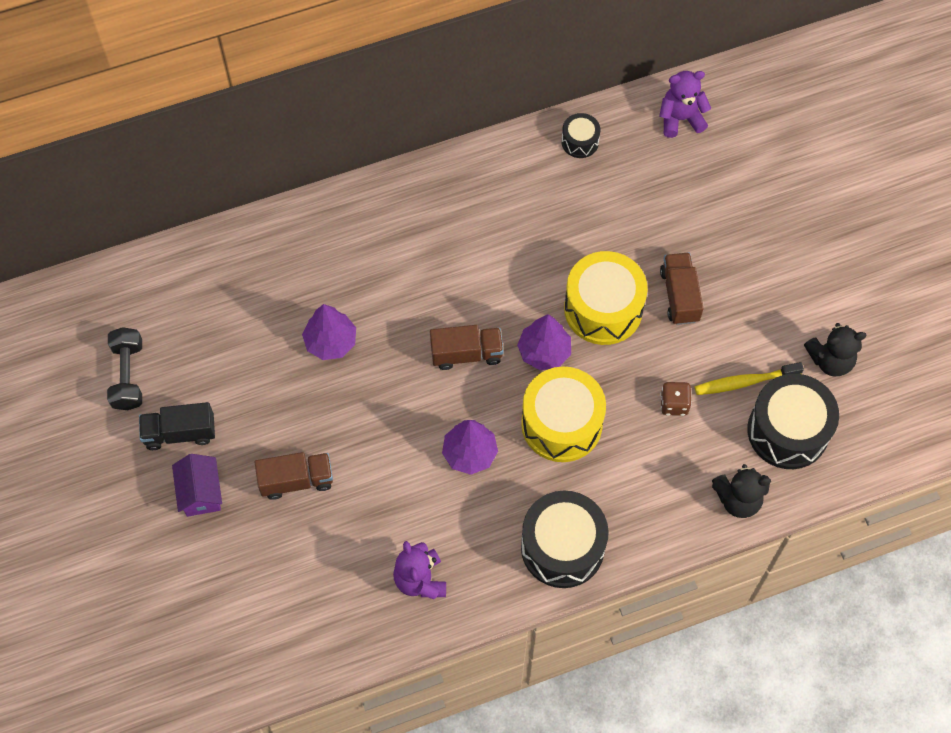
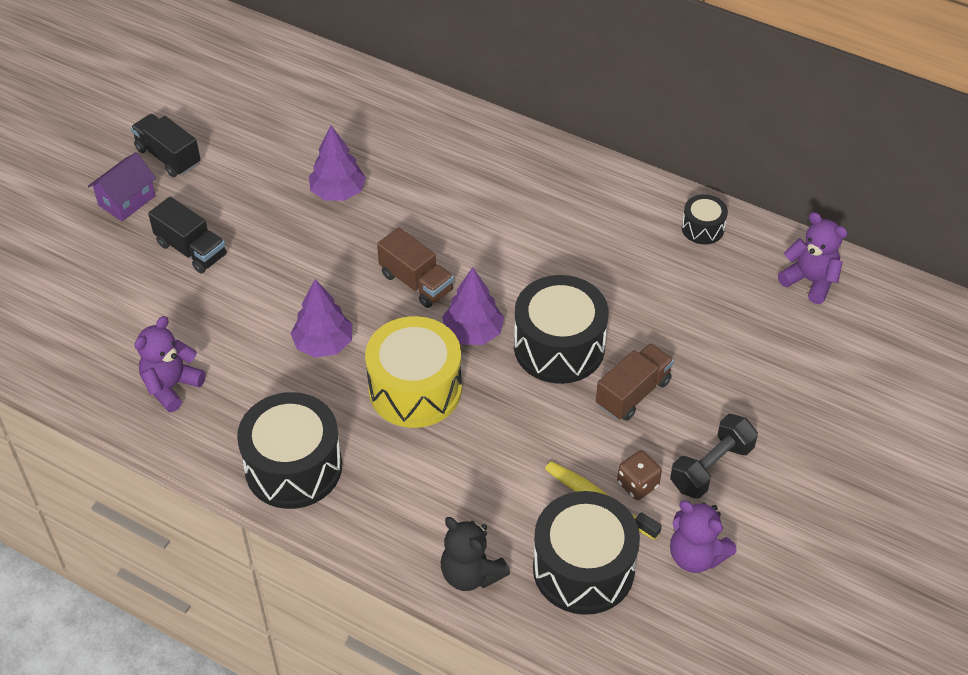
camera: 50 degrees right, 15 degrees down
black dumbbell [107,327,142,410] -> black dumbbell moved to [670,414,758,499]
brown truck [255,452,333,500] -> black truck [148,197,227,274]
yellow drum [564,251,648,345] -> black drum [514,275,609,384]
brown dice [660,382,692,416] -> brown dice moved to [617,450,662,500]
black teddy bear [804,323,867,376] -> purple teddy bear [670,500,736,573]

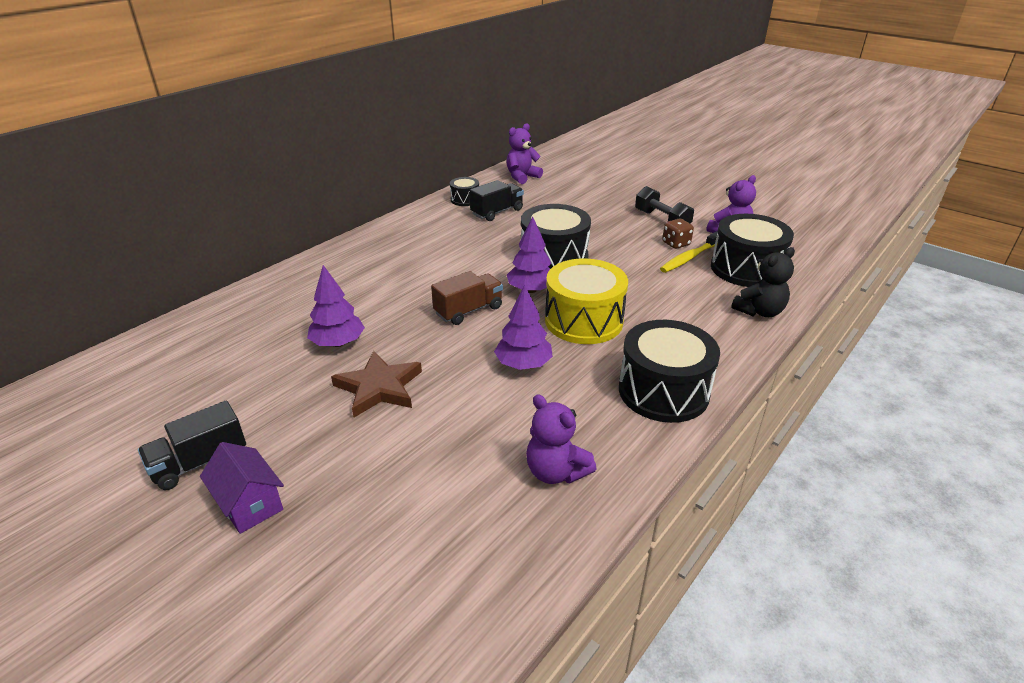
camera: 80 degrees left, 15 degrees down
black truck [148,197,227,274] -> black truck moved to [469,180,524,221]
brown truck [596,343,674,421] -> none
none -> brown star [331,351,422,417]

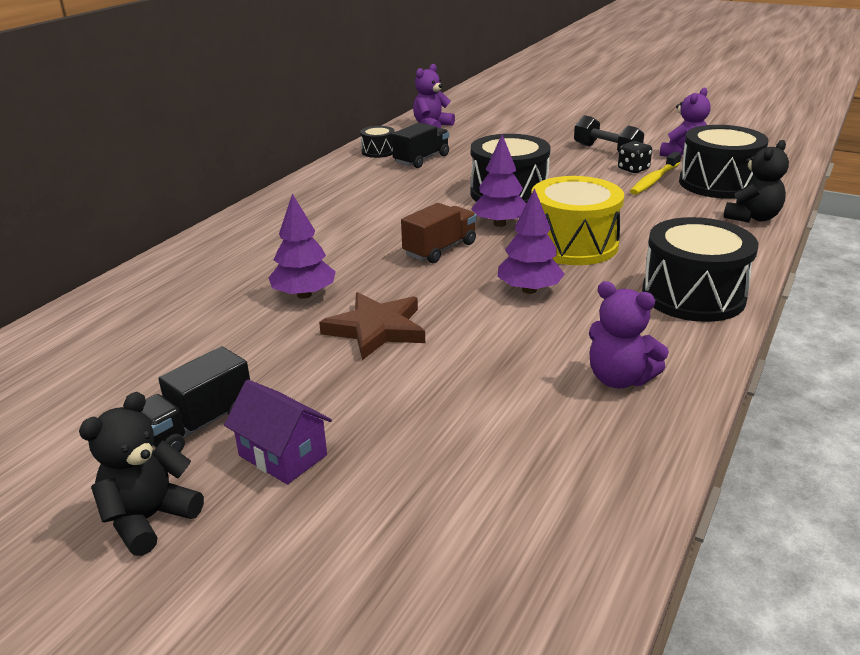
camera: 10 degrees left, 5 degrees down
brown dice [662,219,694,249] -> black dice [618,141,652,173]
none -> black teddy bear [79,392,204,556]

